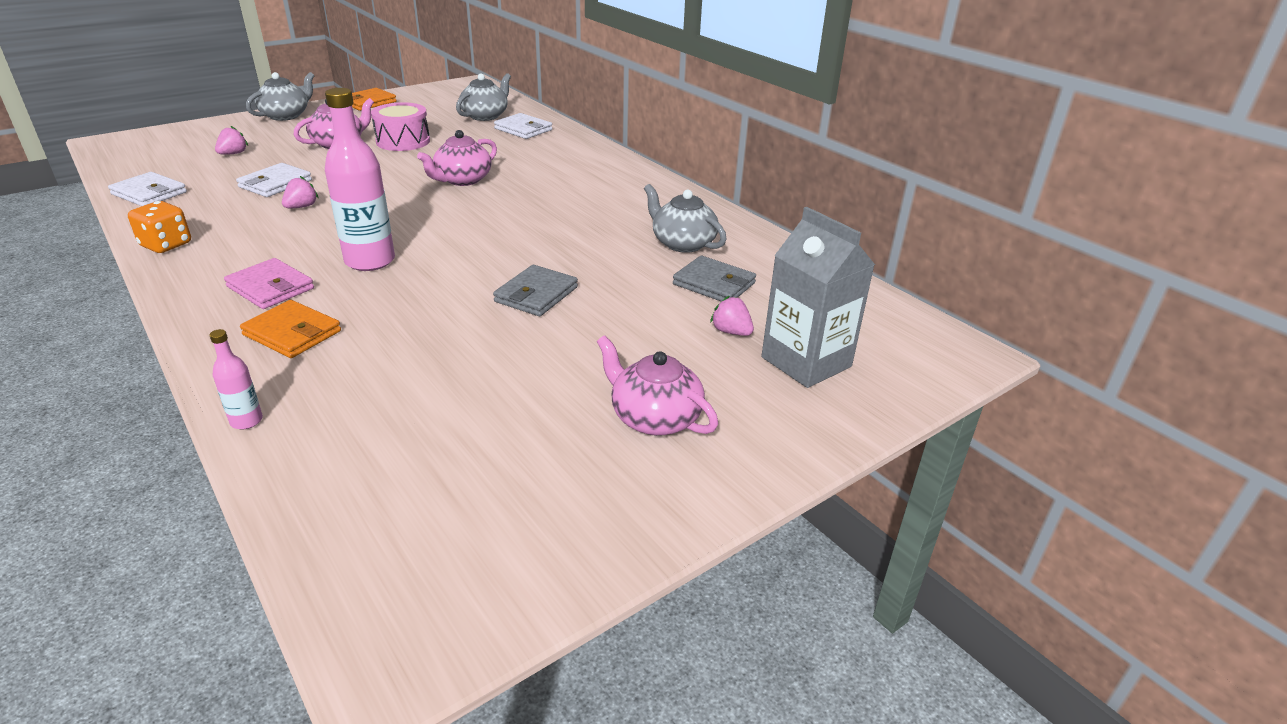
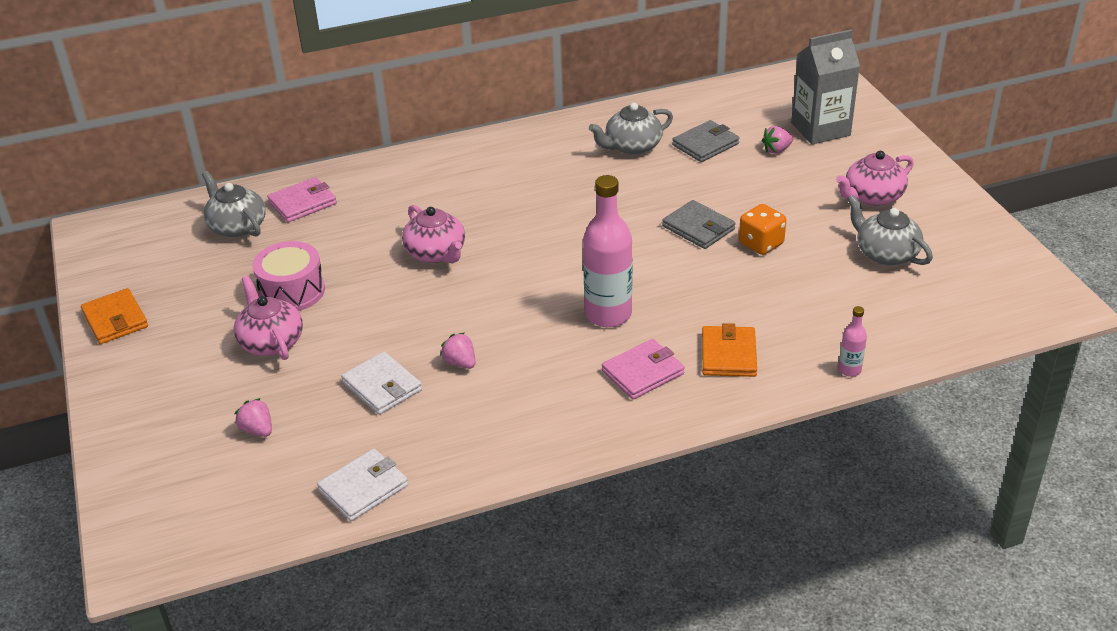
camera: 70 degrees left, 5 degrees up
orange dice [128,201,191,253] -> orange dice moved to [739,204,786,255]
orange wallet [240,300,341,358] -> orange wallet turned 45 degrees counterclockwise [702,323,757,377]
grey teapot [246,72,315,121] -> grey teapot moved to [847,195,933,266]
white wallet [494,113,552,139] -> pink wallet [267,177,337,222]

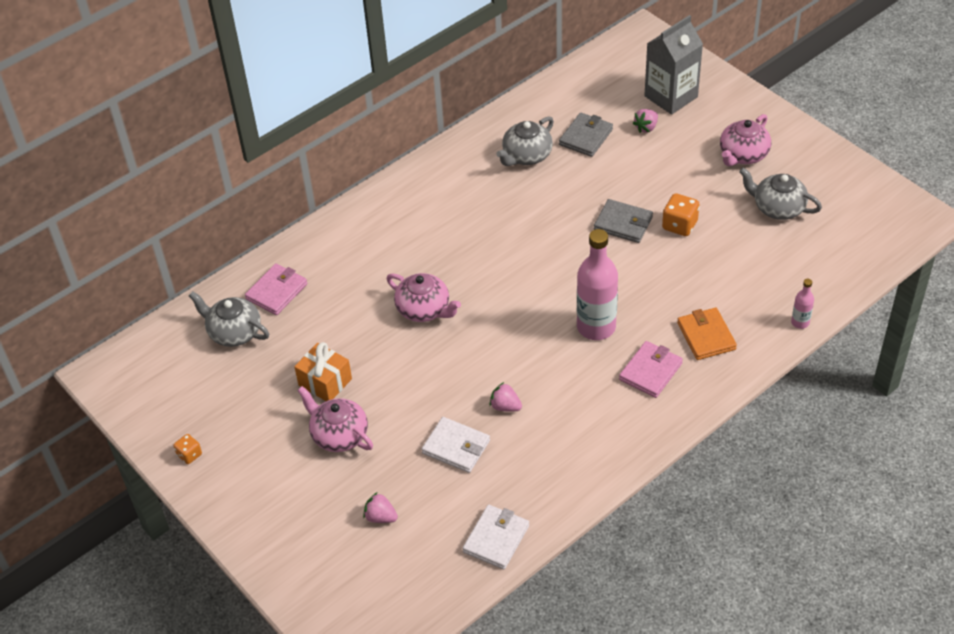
camera: 20 degrees left, 10 degrees up
orange wallet [81,288,148,344] -> orange dice [173,434,202,464]
pink drum [252,241,325,311] -> orange gift [294,342,352,401]

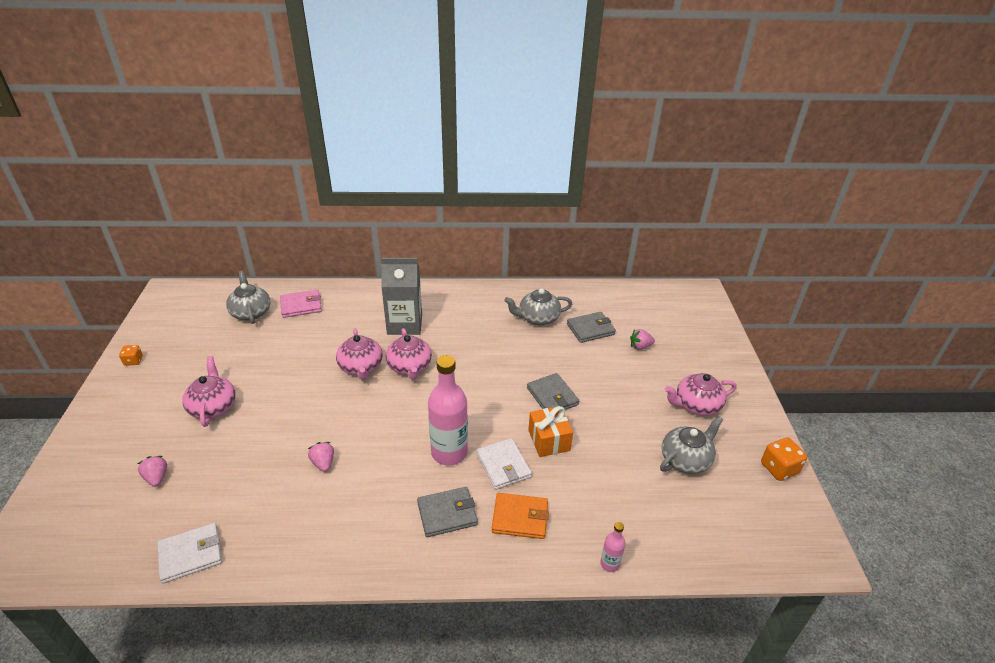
camera: 35 degrees right, 10 degrees down
orange gift [294,342,352,401] -> orange gift moved to [528,406,573,457]
white wallet [422,417,490,473] -> white wallet moved to [476,438,532,490]
pink wallet [619,341,683,398] -> grey wallet [417,487,478,537]
grey carton [644,15,703,115] -> grey carton moved to [381,258,422,335]
orange dice [662,193,700,236] -> orange dice moved to [761,437,807,481]
orange wallet [677,308,737,360] -> orange wallet turned 75 degrees clockwise [492,493,549,539]
grey teapot [739,168,822,220] -> grey teapot turned 75 degrees clockwise [660,416,723,474]
none -> pink teapot [386,328,432,380]

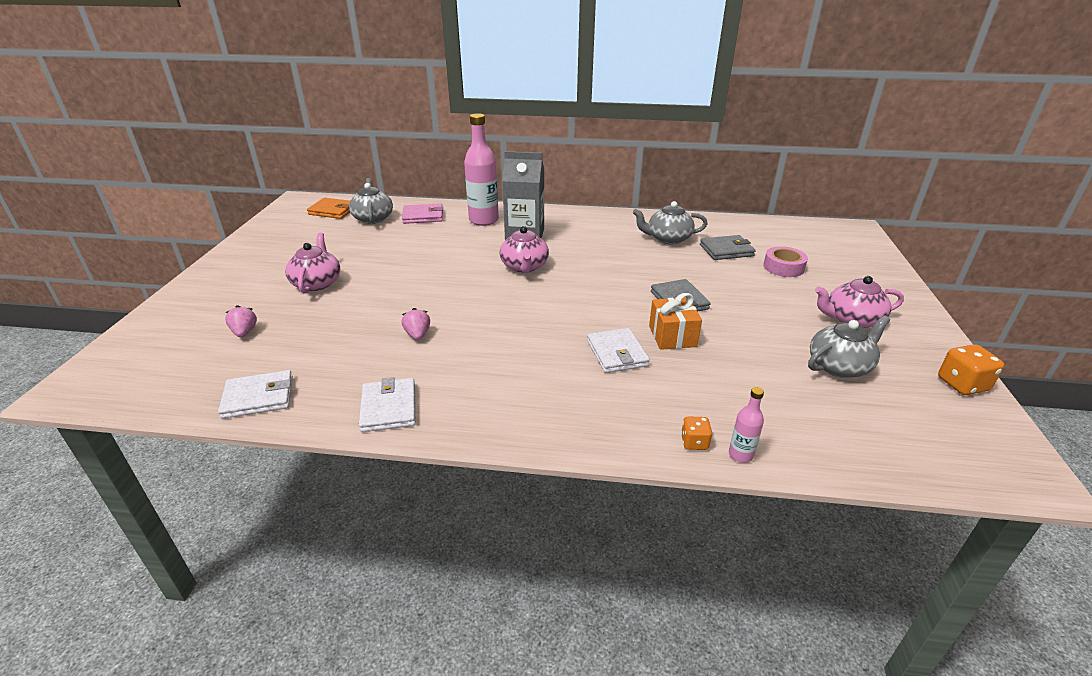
camera: 10 degrees right, 5 degrees down
orange dice [119,345,143,366] -> orange dice moved to [681,417,712,450]
pink teapot [336,328,383,380] -> none
grey wallet [417,487,478,537] -> none
pink bottle [428,355,468,466] -> pink bottle moved to [464,113,499,226]
orange wallet [492,493,549,539] -> orange wallet moved to [307,198,350,219]
pink strawberry [630,329,655,350] -> pink tape [763,246,808,277]
none -> white wallet [359,377,416,432]

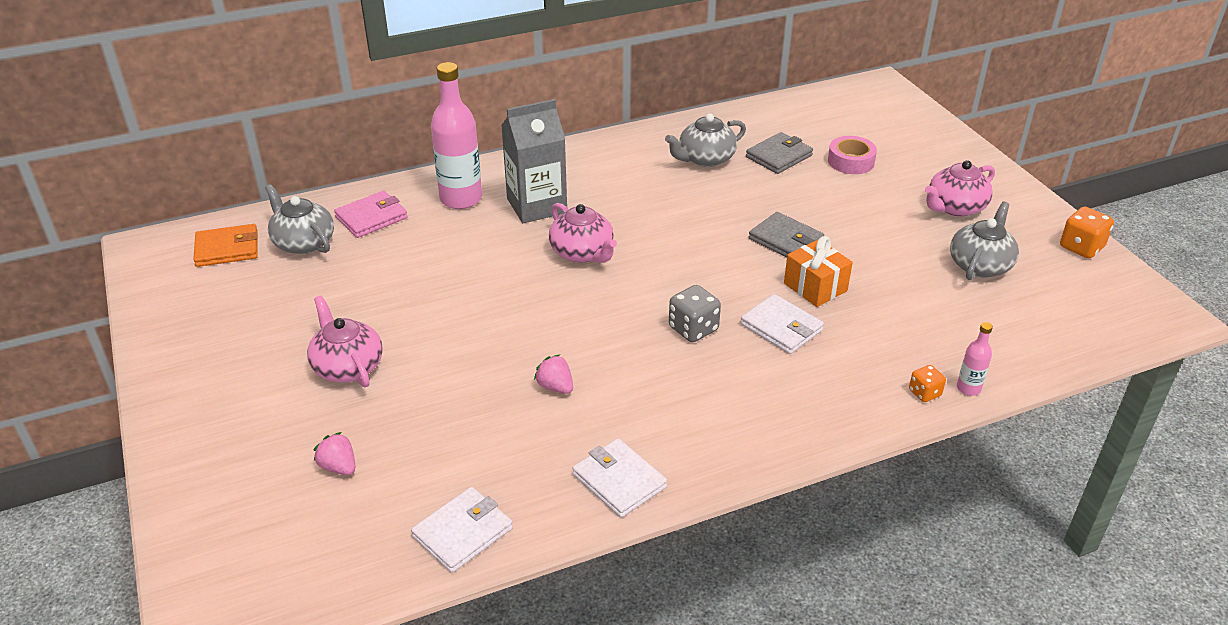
camera: 30 degrees left, 5 degrees up
none -> grey dice [669,285,721,342]

